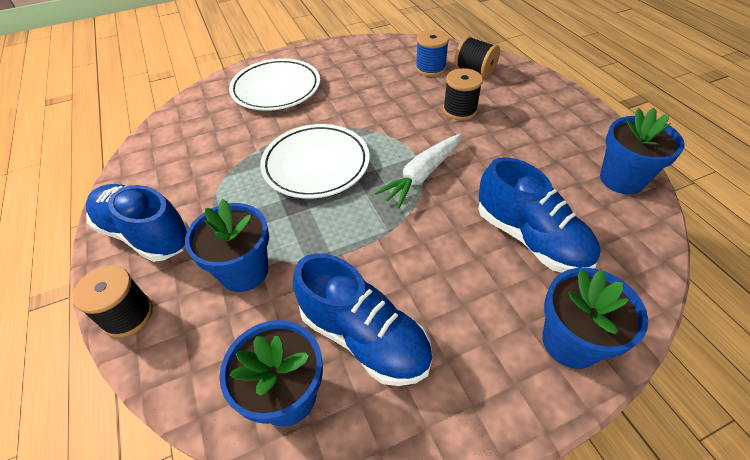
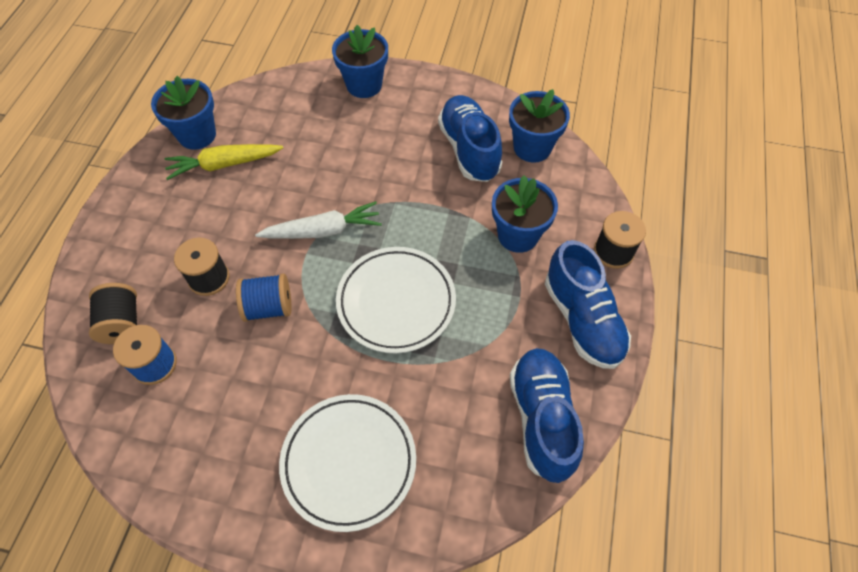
camera: 145 degrees left, 10 degrees up
blue shoe [478,157,600,273] -> blue shoe moved to [510,348,584,483]
none -> yellow carrot [164,144,283,180]
none -> blue spool [236,274,291,322]

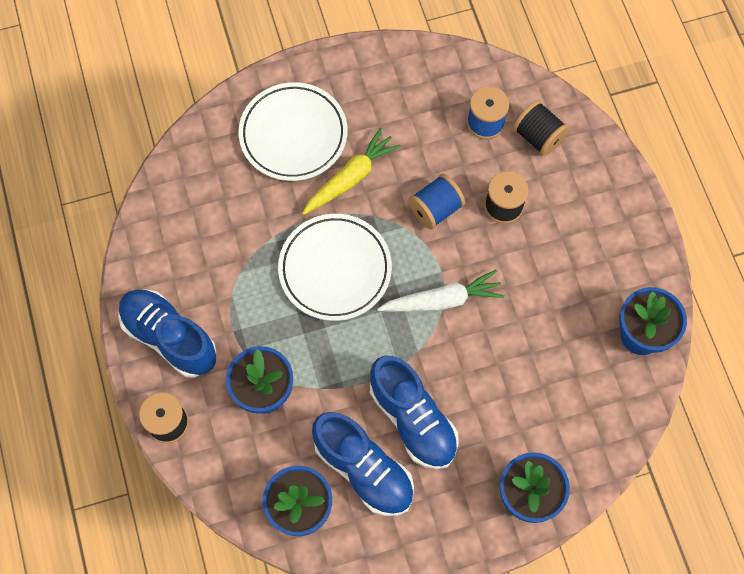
camera: 150 degrees right, 10 degrees up
yellow carrot [164,144,283,180] -> yellow carrot moved to [302,128,401,215]
white carrot [255,201,382,239] -> white carrot turned 150 degrees counterclockwise [377,270,504,312]
blue shoe [510,348,584,483] -> blue shoe moved to [370,356,459,469]

